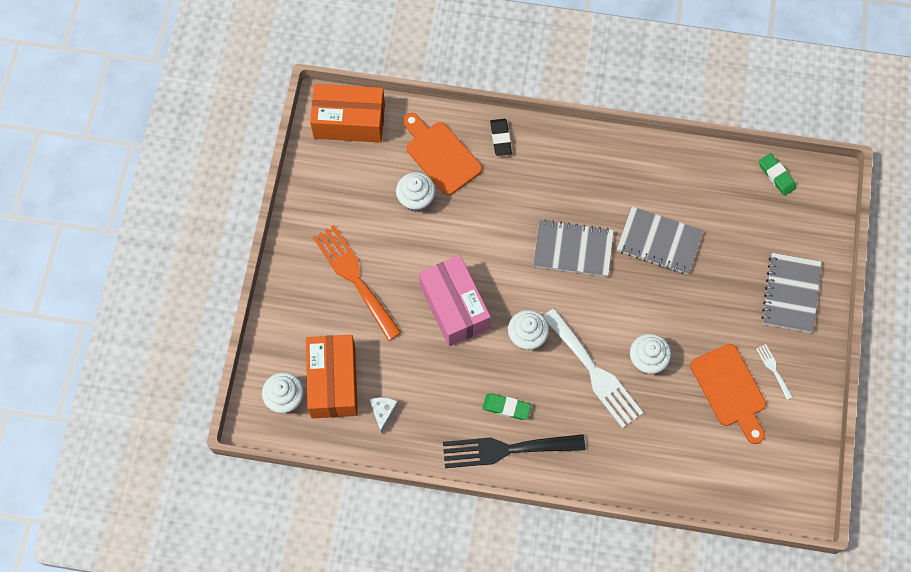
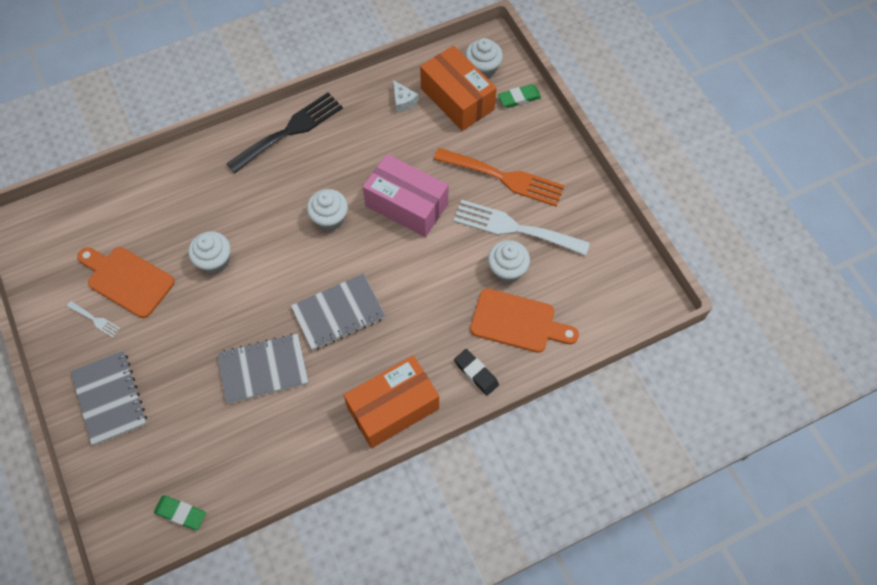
camera: 145 degrees right, 5 degrees down
orange box [310,84,385,143] -> orange box moved to [344,355,439,448]
green eraser [482,394,531,420] -> green eraser moved to [498,84,541,108]
white fork [543,308,643,428] -> white fork moved to [453,200,590,256]

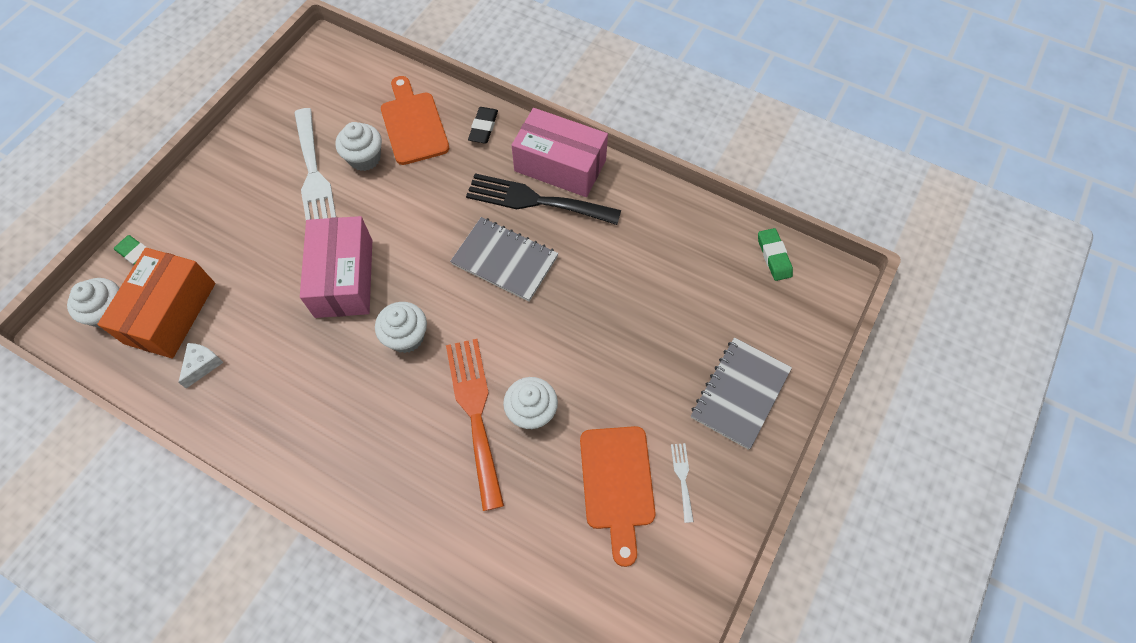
camera: 125 degrees left, 0 degrees up
grey notebook [217,334,308,404] -> none
black fork [226,92,343,173] -> black fork moved to [466,173,621,225]
orange box [344,355,439,448] -> pink box [512,108,608,197]
orange fork [434,148,565,207] -> orange fork moved to [446,339,504,511]

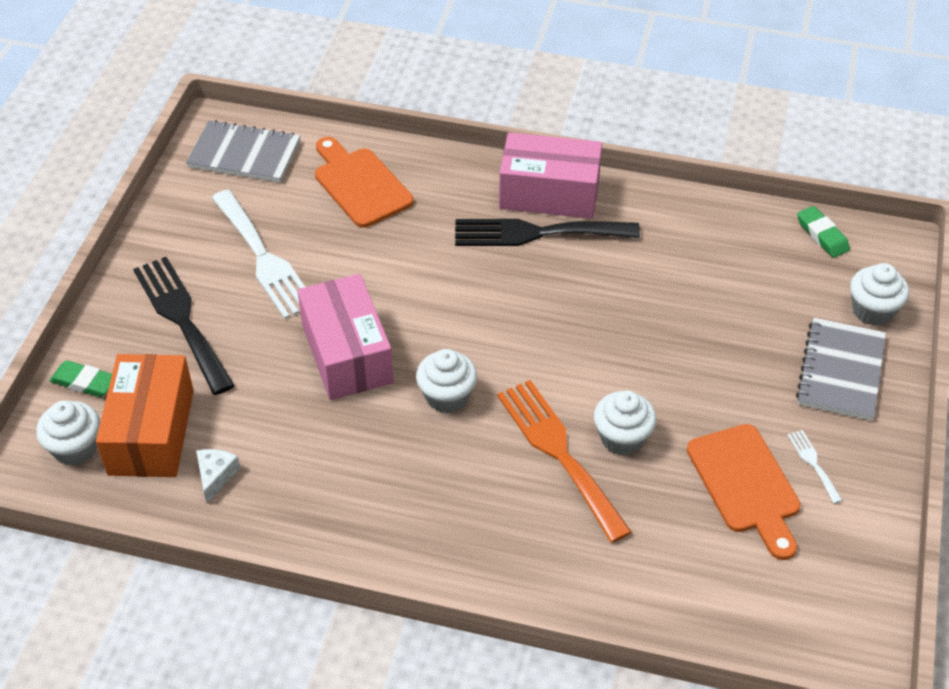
camera: 15 degrees left, 15 degrees down
white cupcake [335,122,382,171] -> white cupcake moved to [850,263,909,326]
grey notebook [450,217,558,302] -> grey notebook moved to [186,120,300,183]
black eraser [468,107,498,143] -> none
none -> black fork [133,257,235,395]

